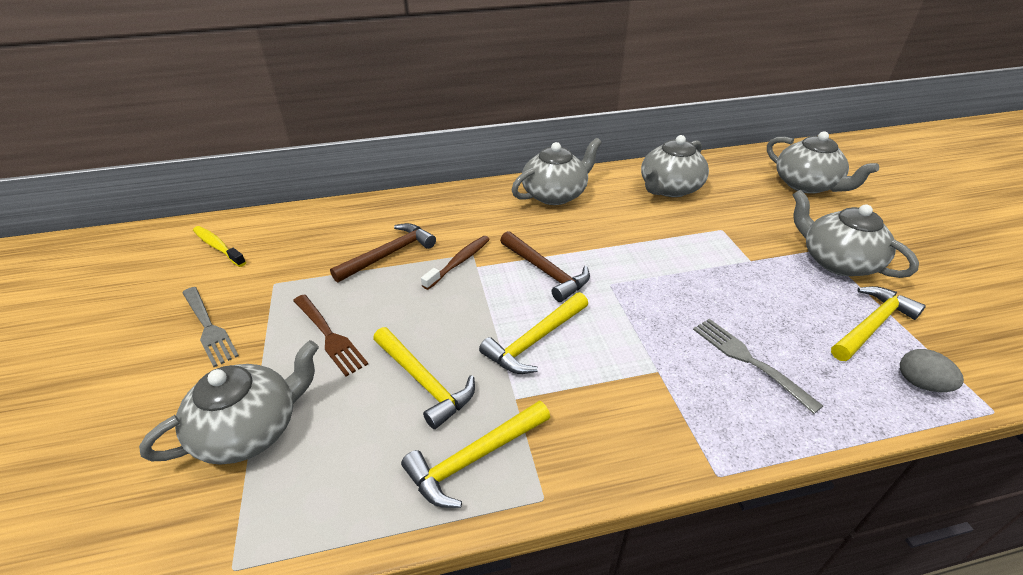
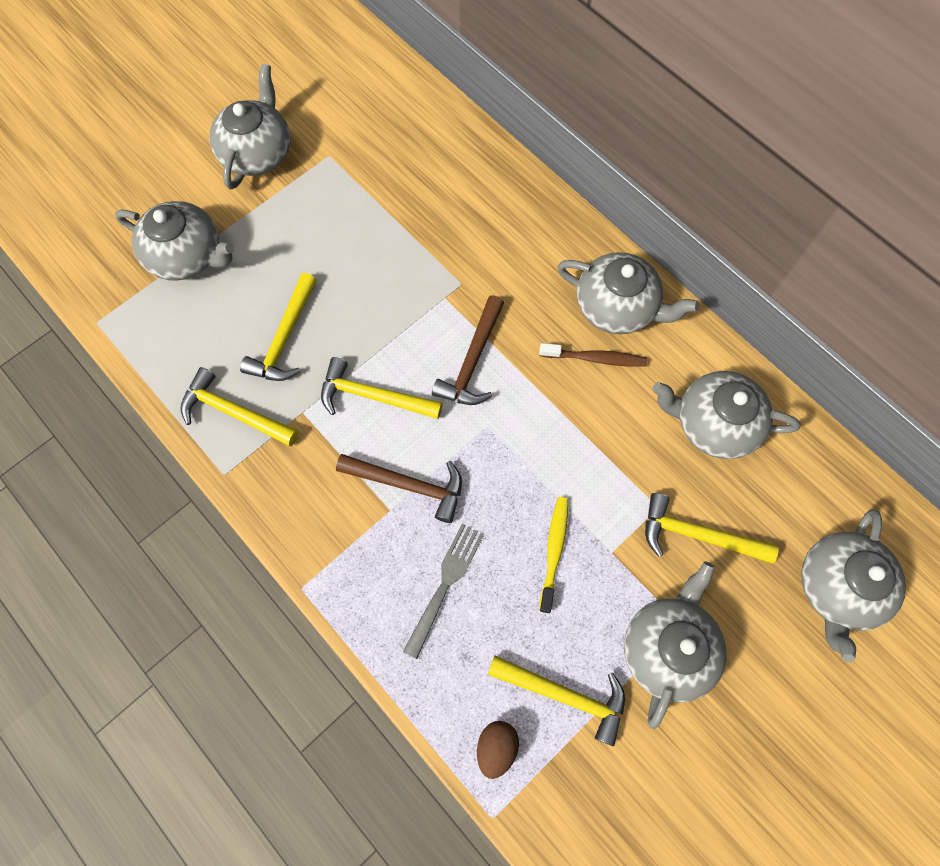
camera: 60 degrees right, 30 degrees up
grey fork [182,287,239,367] -> grey teapot [209,64,290,190]
yellow toothbrush [193,226,246,267] -> yellow toothbrush moved to [539,497,568,613]
brown fork [293,294,368,377] -> none
brown hammer [330,223,436,283] -> brown hammer moved to [336,454,462,523]
brown toothbrush [421,236,490,290] -> brown toothbrush moved to [539,343,647,367]
grey egg [900,349,964,392] -> brown egg [477,721,519,779]
none -> yellow hammer [645,493,779,563]

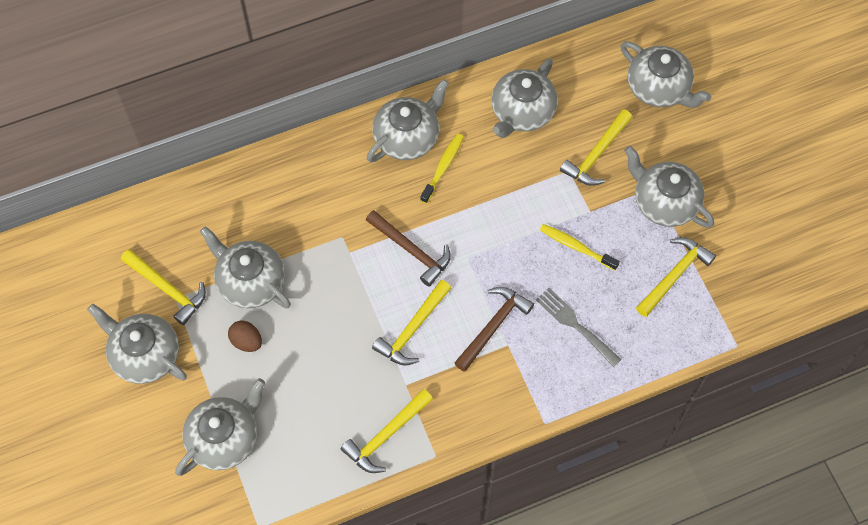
camera: 70 degrees left, 5 degrees down
yellow hammer [240,273,317,381] -> yellow hammer moved to [121,249,206,325]
brown egg [477,721,519,779] -> brown egg moved to [228,321,262,352]
brown toothbrush [539,343,647,367] -> yellow toothbrush [420,134,464,204]
none -> grey teapot [200,226,291,309]

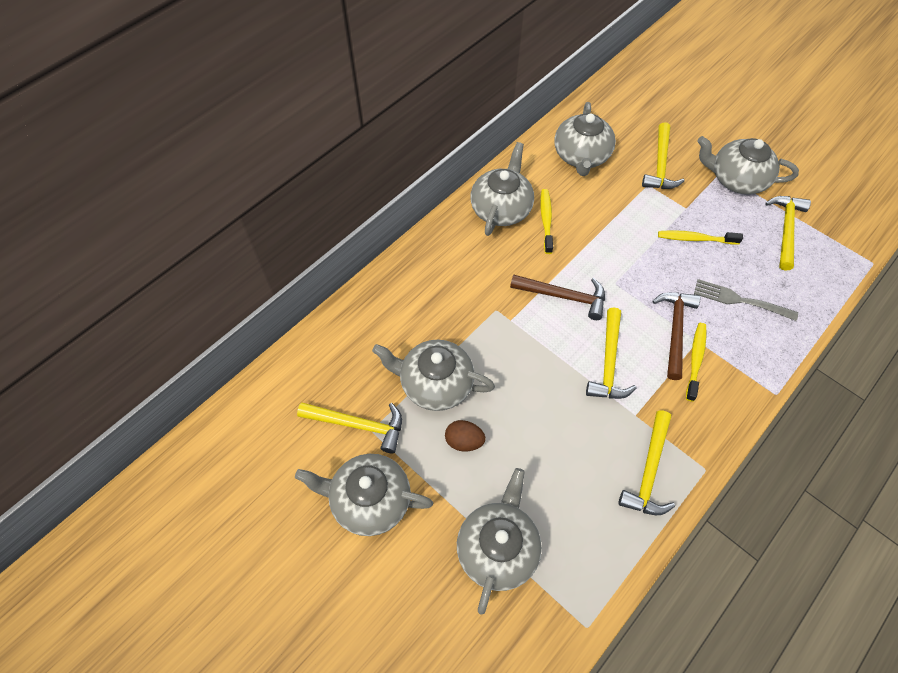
camera: 25 degrees left, 5 degrees down
grey teapot [620,41,711,108] -> none
none -> yellow toothbrush [686,323,706,402]

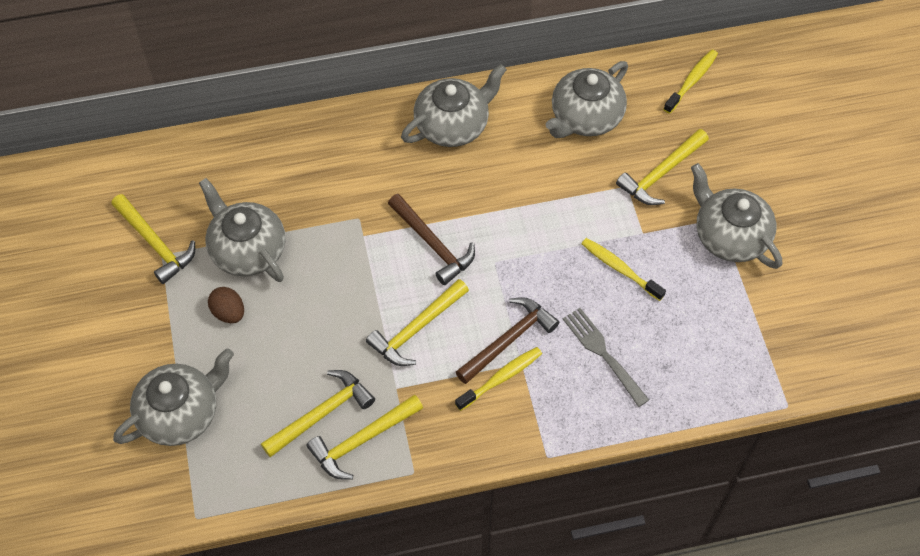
camera: 35 degrees right, 0 degrees up
grey teapot [295,454,433,536] -> none
yellow toothbrush [540,189,553,254] -> yellow toothbrush moved to [663,50,718,114]
yellow hammer [765,196,811,271] -> yellow hammer moved to [261,370,375,457]

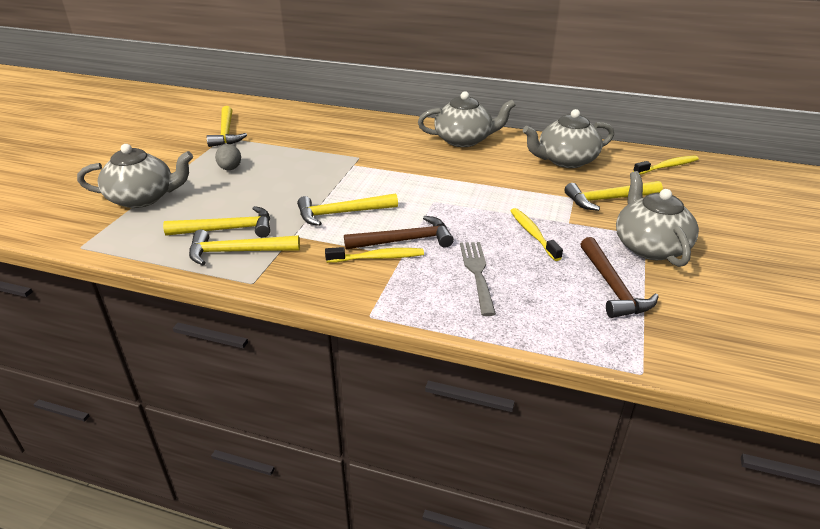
camera: 30 degrees right, 25 degrees down
grey teapot [199,178,286,282] -> none
brown egg [208,287,244,323] -> grey egg [215,144,241,170]
brown hammer [388,194,475,285] -> brown hammer moved to [580,237,659,318]

